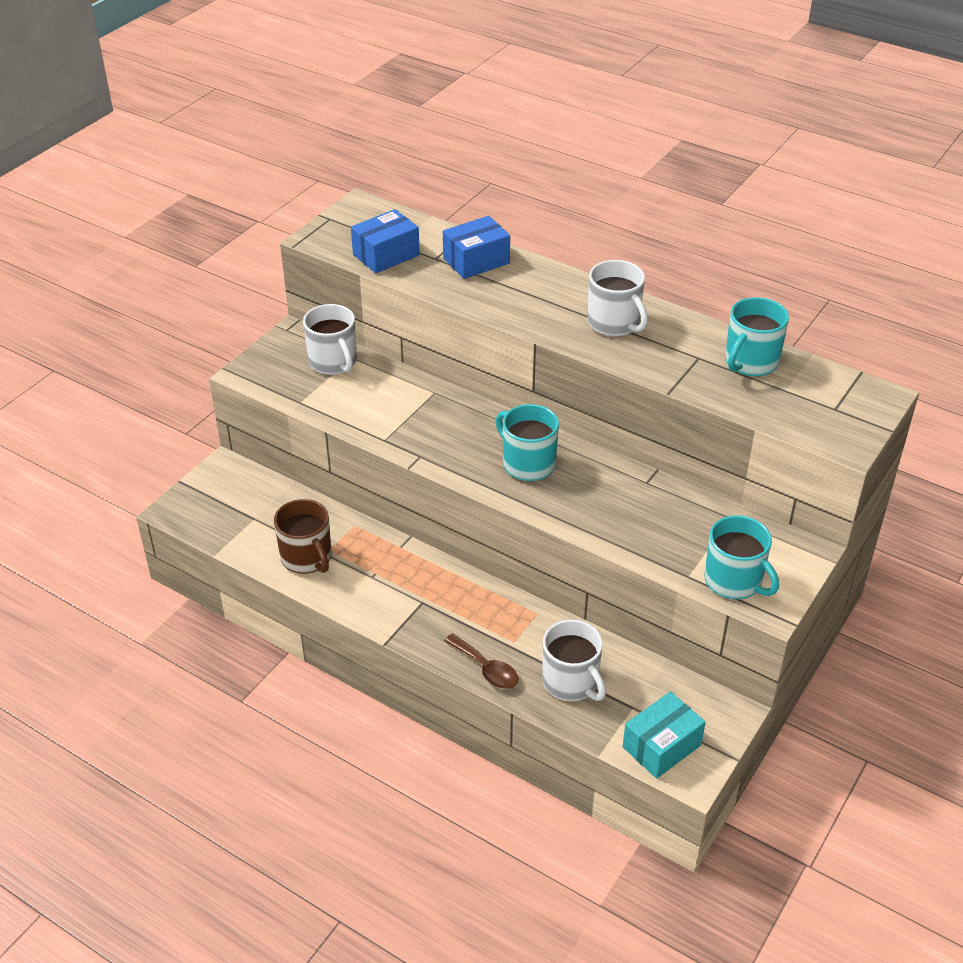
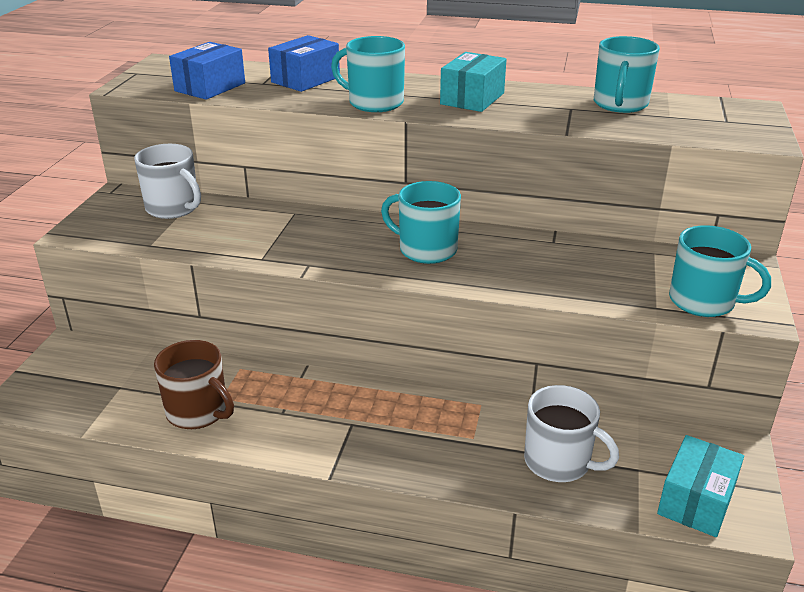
camera: 20 degrees left, 10 degrees down
brown spoon [444,633,518,689] -> none
white mug [587,260,648,336] -> turquoise box [440,52,507,112]
none -> turquoise mug [331,36,405,112]

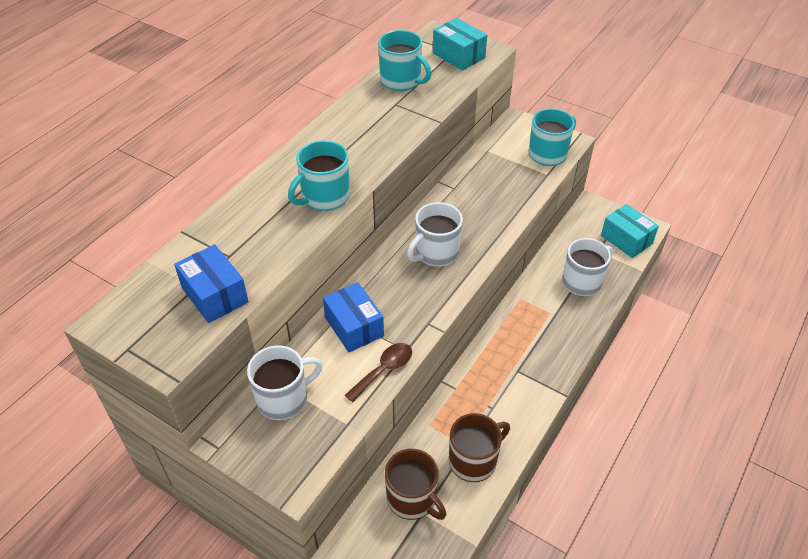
camera: 70 degrees left, 15 degrees up
blue box [268,35,340,92] -> blue box moved to [323,282,384,352]
turquoise mug [381,181,461,264] -> white mug [407,202,463,267]
turquoise box [440,52,507,112] -> turquoise box moved to [433,18,487,71]
none -> brown spoon [345,343,412,402]
none -> brown mug [385,449,446,520]

